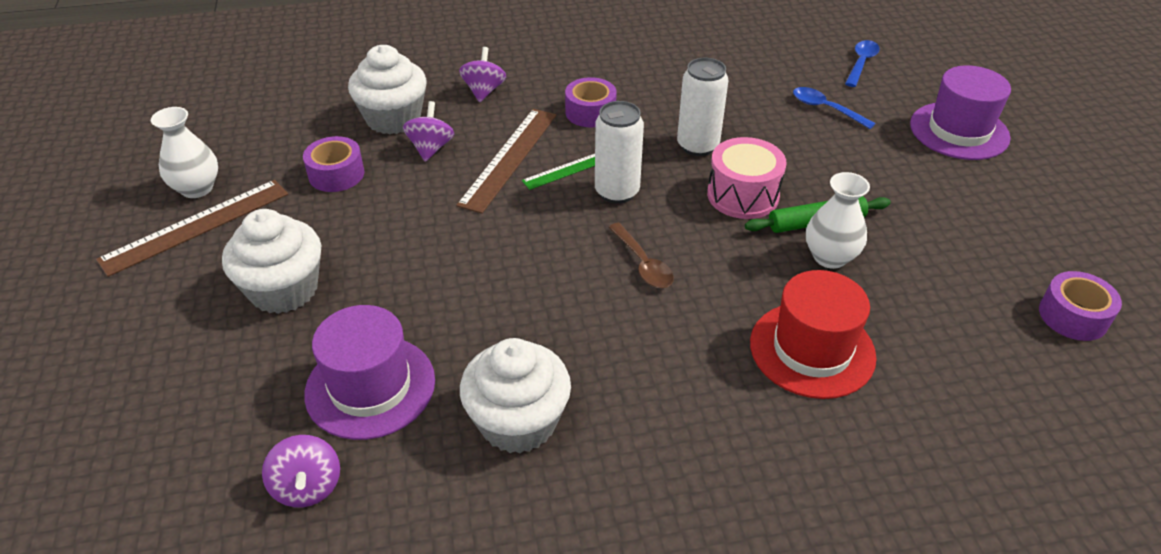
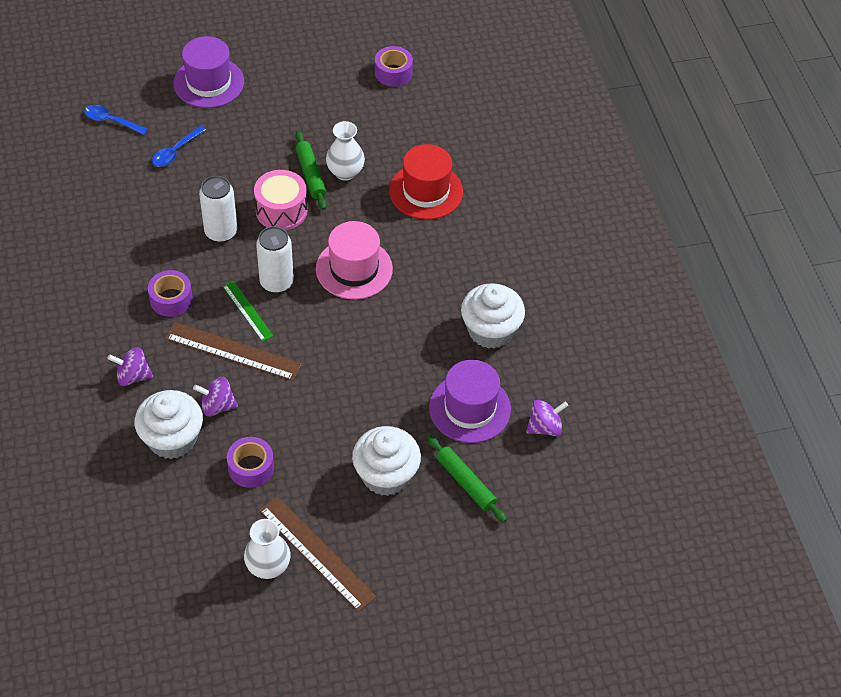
camera: 95 degrees left, 10 degrees up
brown spoon [609,223,674,288] -> pink hat [316,221,393,300]
none -> green rolling pin [427,436,507,523]

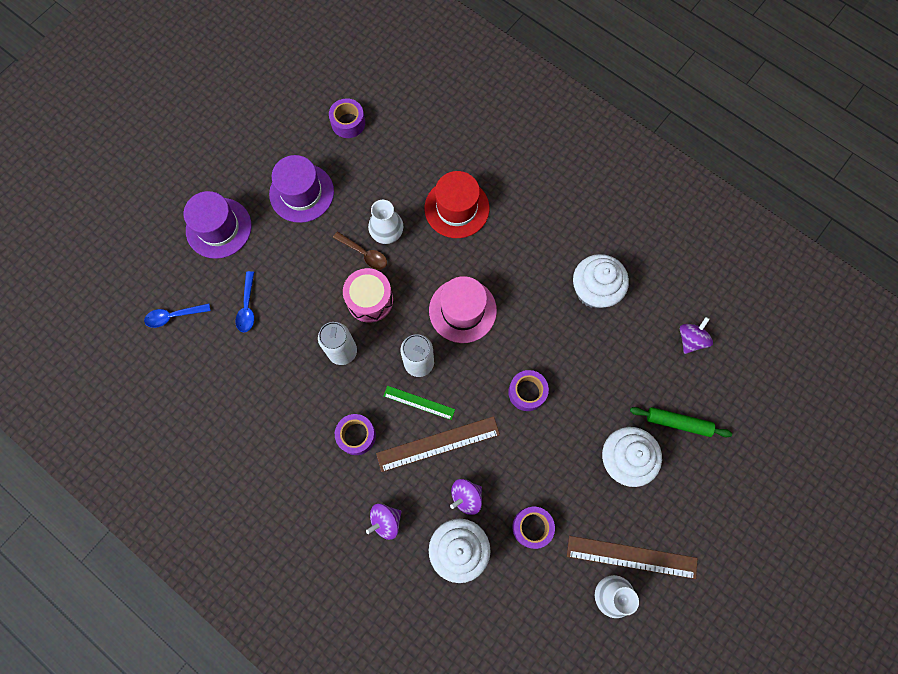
camera: 35 degrees left, 20 degrees up
green rolling pin [295,131,327,210] -> brown spoon [333,231,387,269]
purple hat [429,360,511,443] -> purple hat moved to [269,155,334,223]
none -> purple tape [508,370,549,411]

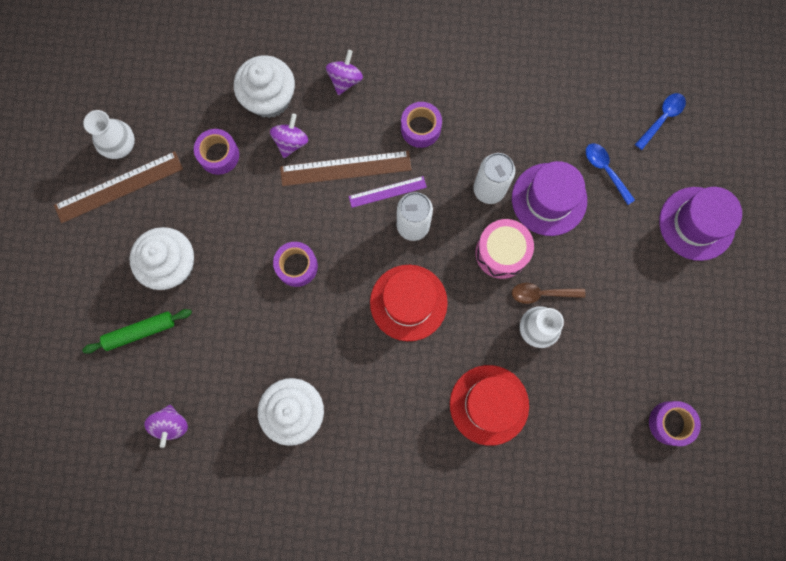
camera: 145 degrees right, 5 degrees up
purple hat [269,155,334,223] -> purple hat moved to [512,161,587,236]
brown ruler [376,416,500,472] -> brown ruler turned 45 degrees clockwise [280,151,412,186]
green ruler [384,386,455,420] -> purple ruler [349,176,427,208]
pink hat [429,276,497,343] -> red hat [370,265,448,341]

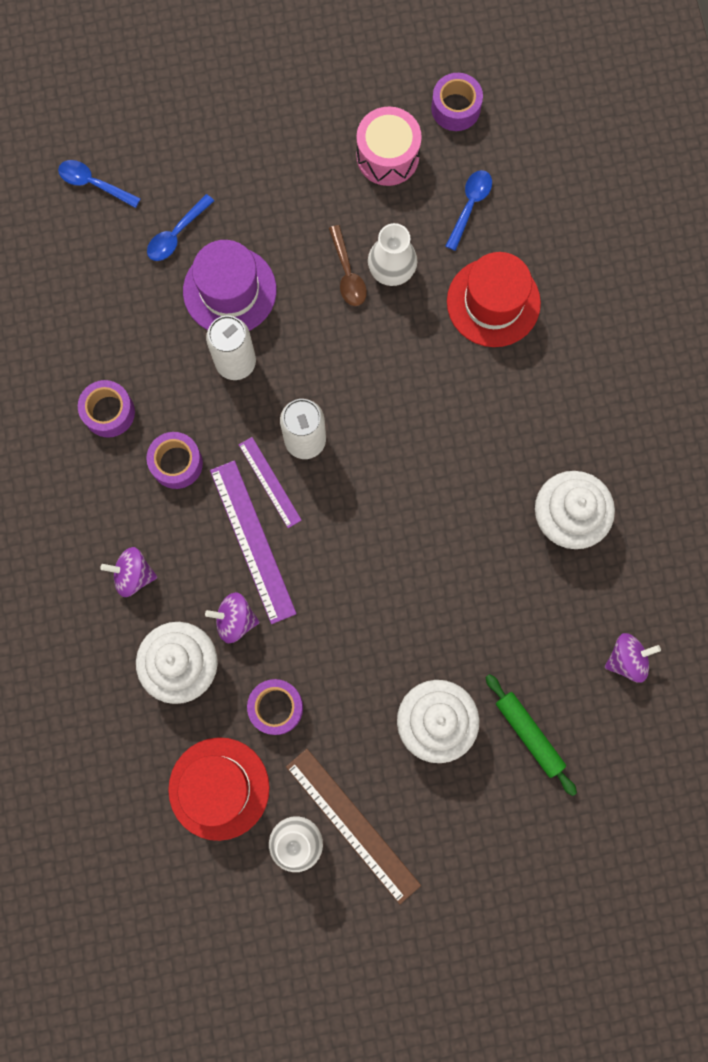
camera: 105 degrees left, 0 degrees up
purple tape [273,242,318,287] -> purple tape moved to [78,380,135,438]
brown ruler [280,151,412,186] -> purple ruler [210,460,297,624]
red hat [370,265,448,341] -> red hat moved to [168,737,270,841]
pink drum [475,219,534,279] -> pink drum moved to [356,106,422,186]
purple hat [659,187,742,261] -> none
none -> blue spoon [445,170,492,251]

